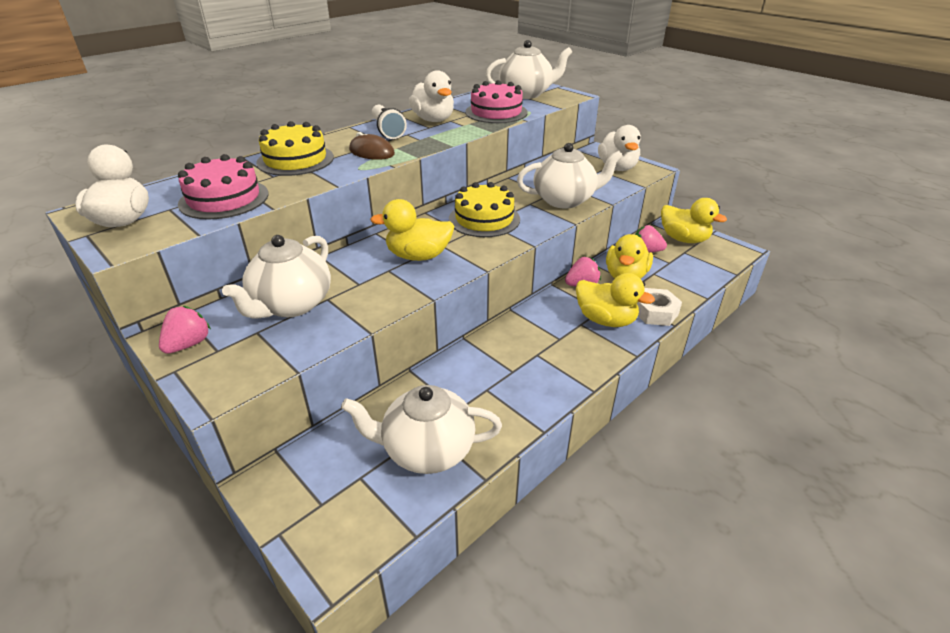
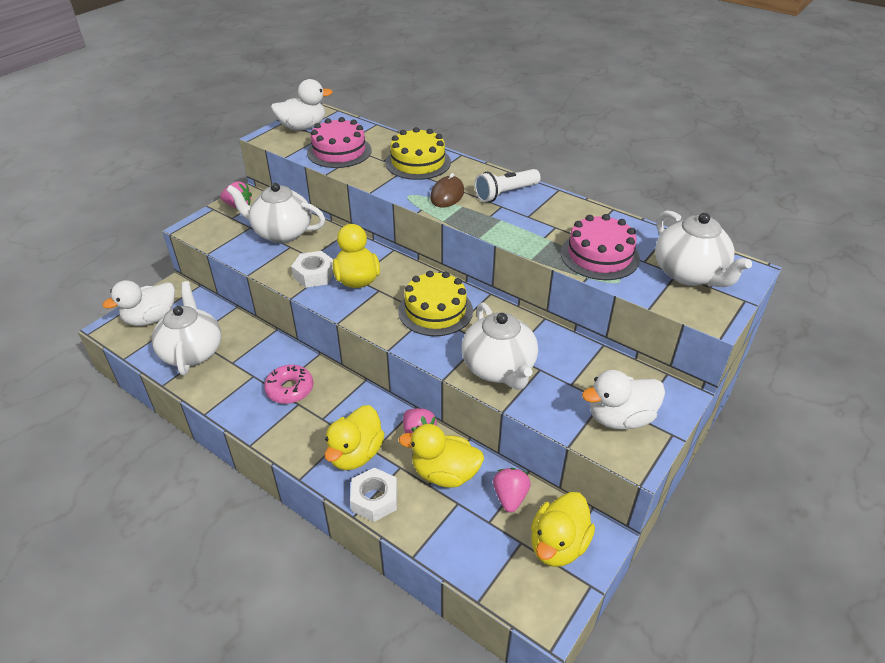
camera: 80 degrees right, 5 degrees up
white duck [409,70,454,122] -> white duck moved to [102,280,175,326]
none -> pink donut [264,365,313,404]
none -> white nut [291,251,334,288]

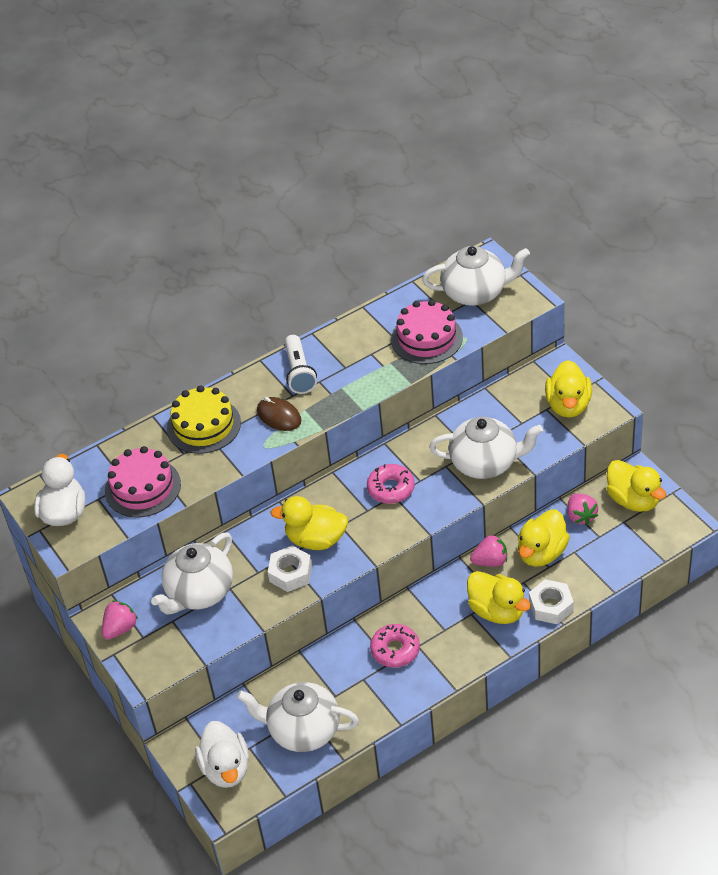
camera: 65 degrees left, 5 degrees up
yellow cake [398,271,473,336] -> pink donut [367,464,415,504]
pink strawberry [493,468,531,513] -> pink strawberry turned 135 degrees counterclockwise [567,493,598,525]
white duck [582,370,665,430] -> yellow duck [545,360,592,418]

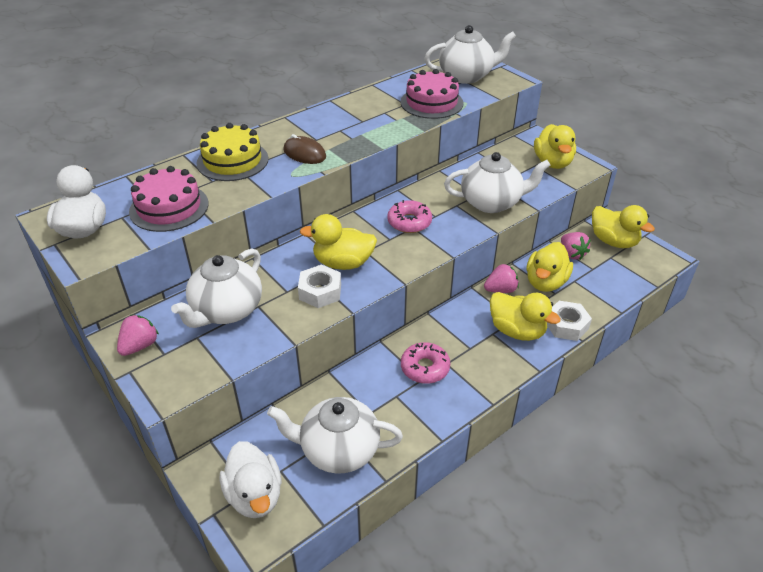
camera: 10 degrees left, 5 degrees down
white flashlight [285,335,317,394] -> none

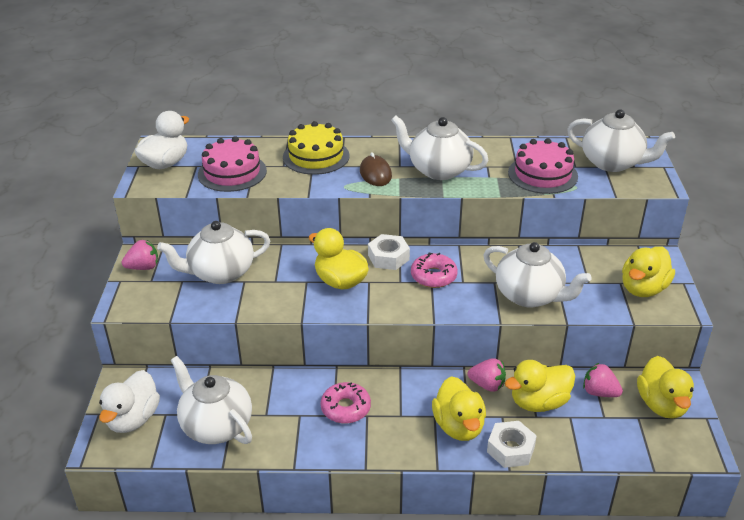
camera: 40 degrees right, 5 degrees down
white nut [298,264,341,308] -> white nut moved to [368,234,410,270]
pink strawberry [561,232,591,260] -> pink strawberry turned 105 degrees clockwise [583,363,623,397]
none -> white teapot [391,115,488,180]

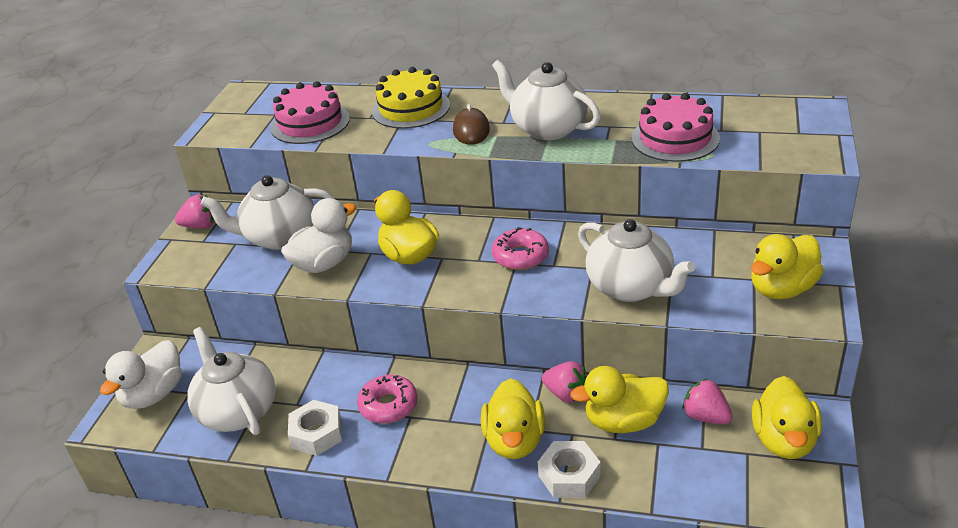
camera: 15 degrees right, 0 degrees up
white duck [135,111,189,169] -> white duck moved to [281,198,356,273]
white nut [368,234,410,270] -> white nut moved to [288,400,342,456]
white teapot [567,110,675,172] -> none

